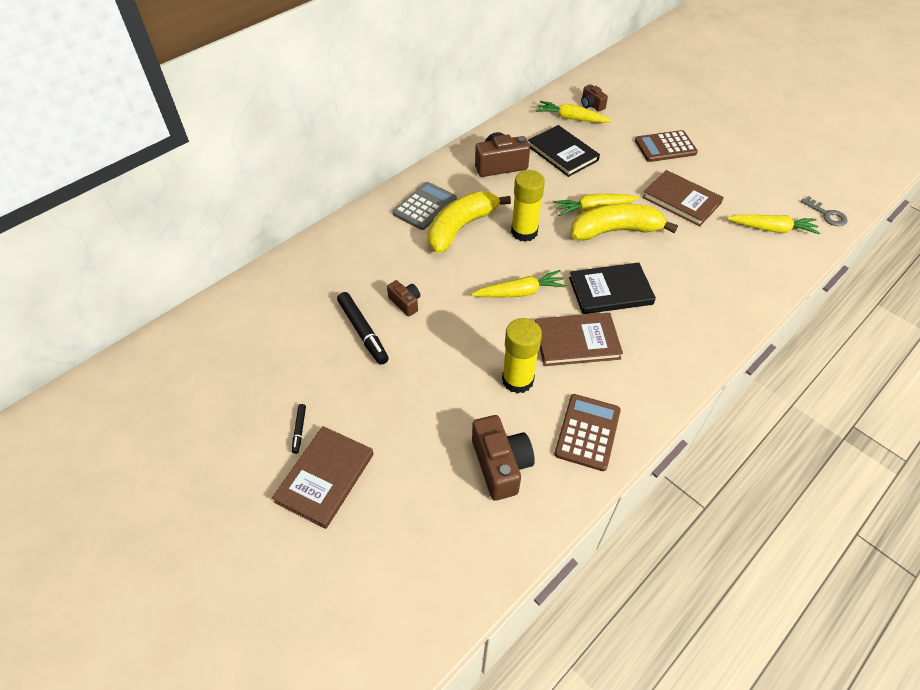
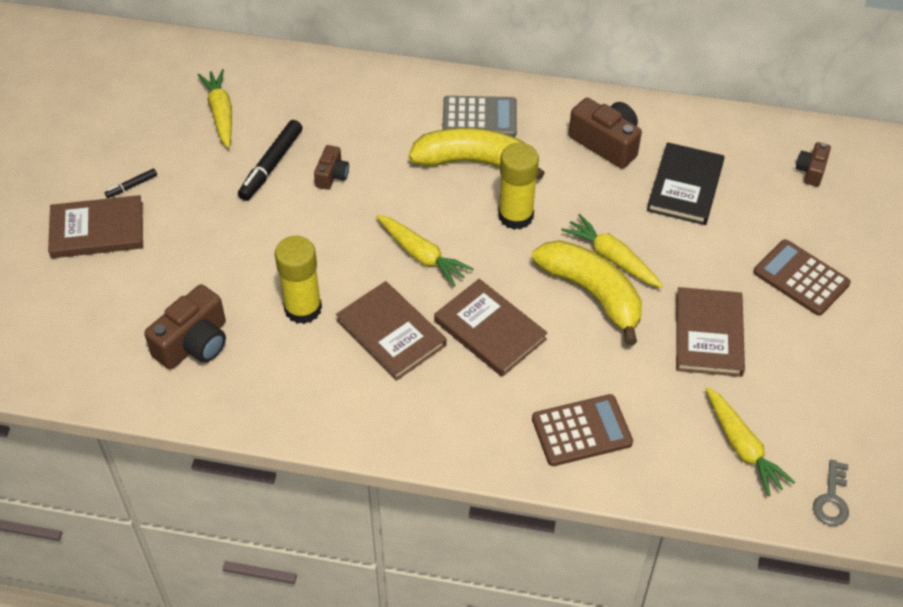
camera: 55 degrees right, 0 degrees up
yellow carrot [536,101,612,123] -> yellow carrot moved to [198,69,232,148]
brown calculator [554,394,621,471] -> brown calculator moved to [532,394,633,466]
black book [569,262,656,314] -> brown book [434,279,547,377]

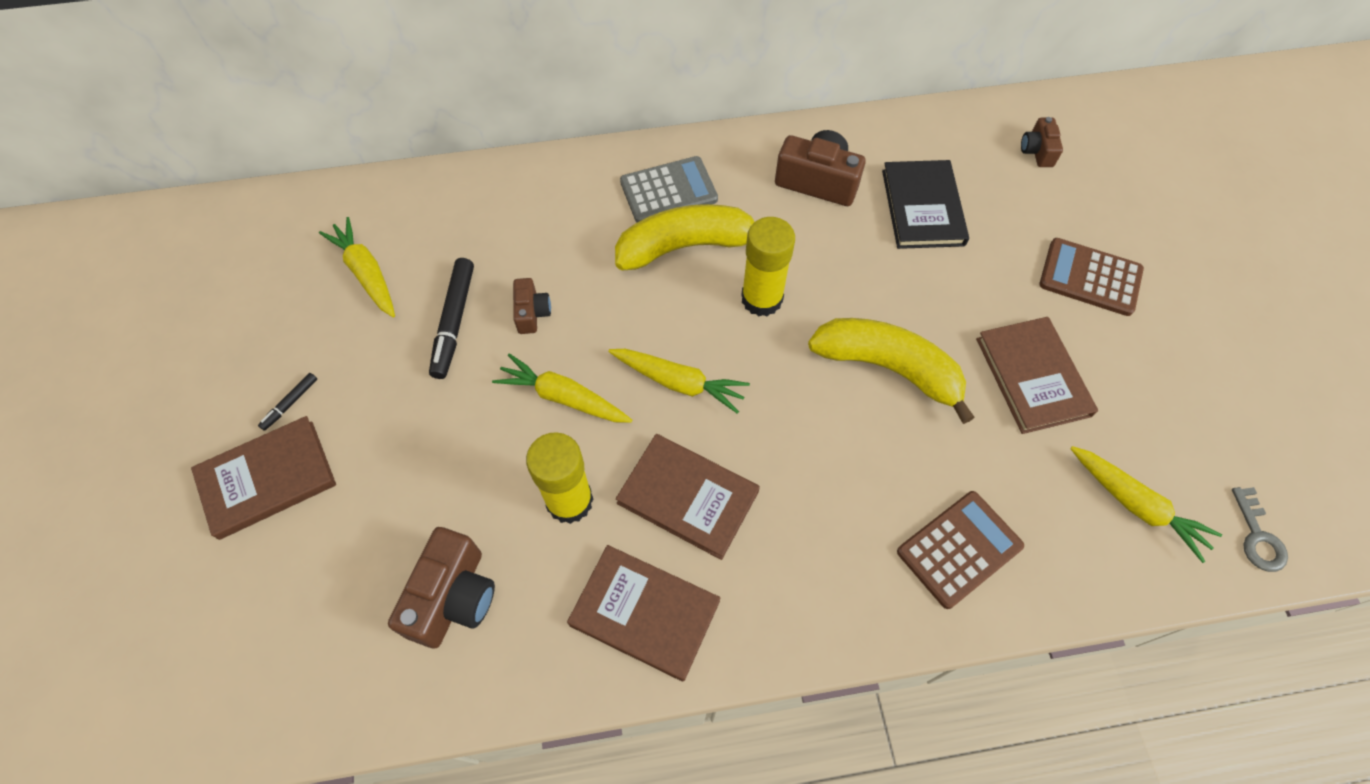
camera: 20 degrees left, 10 degrees up
brown book [434,279,547,377] -> brown book moved to [567,545,720,681]
yellow carrot [561,214,663,288] -> yellow carrot moved to [492,354,632,423]

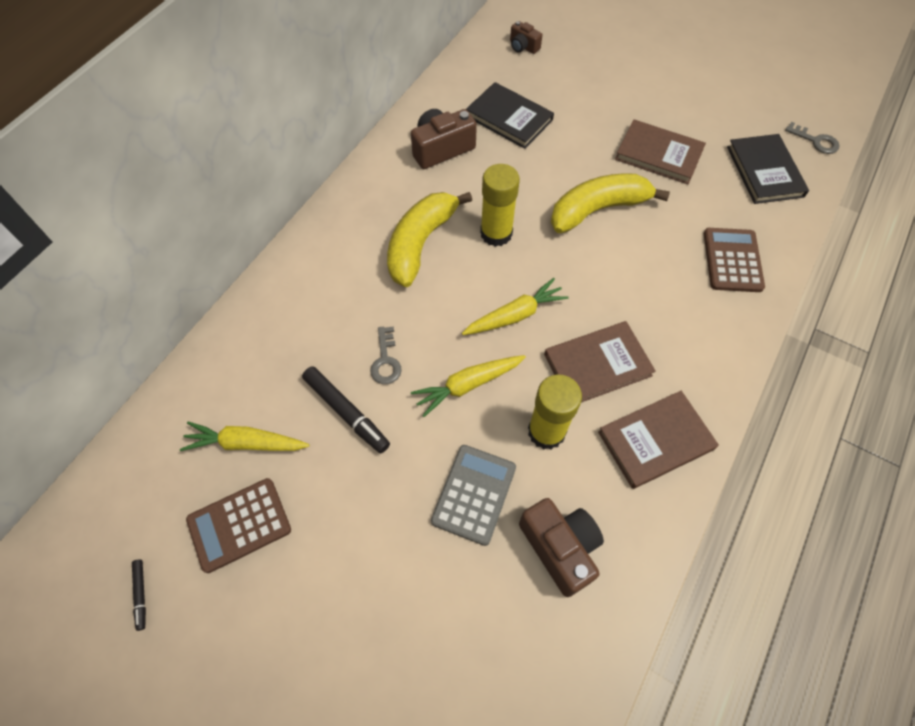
camera: 50 degrees left, 0 degrees up
brown book [191,416,336,540] -> none
black marker [258,373,317,431] -> black marker moved to [132,560,146,631]
brown camera [513,278,551,334] -> grey key [370,326,402,384]
grey calculator [620,156,718,223] -> grey calculator moved to [431,445,516,546]
brown calculator [1039,238,1144,316] -> brown calculator moved to [186,478,291,573]
yellow carrot [1070,446,1222,563] -> black book [727,134,809,204]

